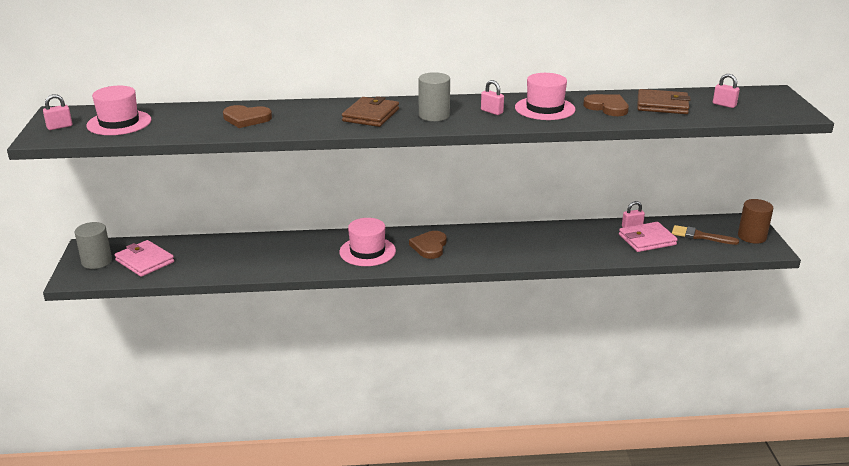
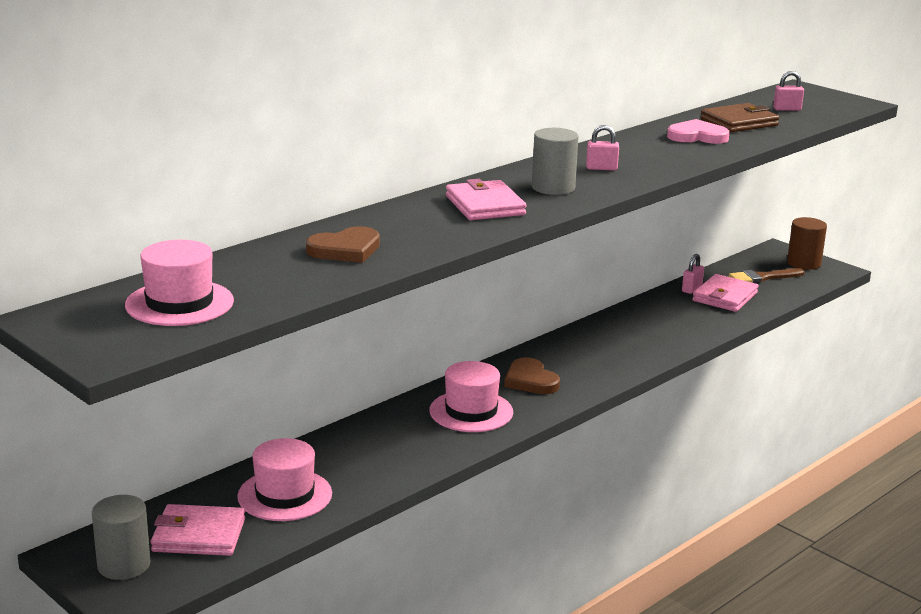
camera: 40 degrees left, 5 degrees down
pink padlock [43,94,72,130] -> none
brown wallet [342,96,399,127] -> pink wallet [446,179,526,220]
pink hat [515,73,575,120] -> pink hat moved to [237,438,332,521]
brown heart [583,94,629,116] -> pink heart [667,119,730,144]

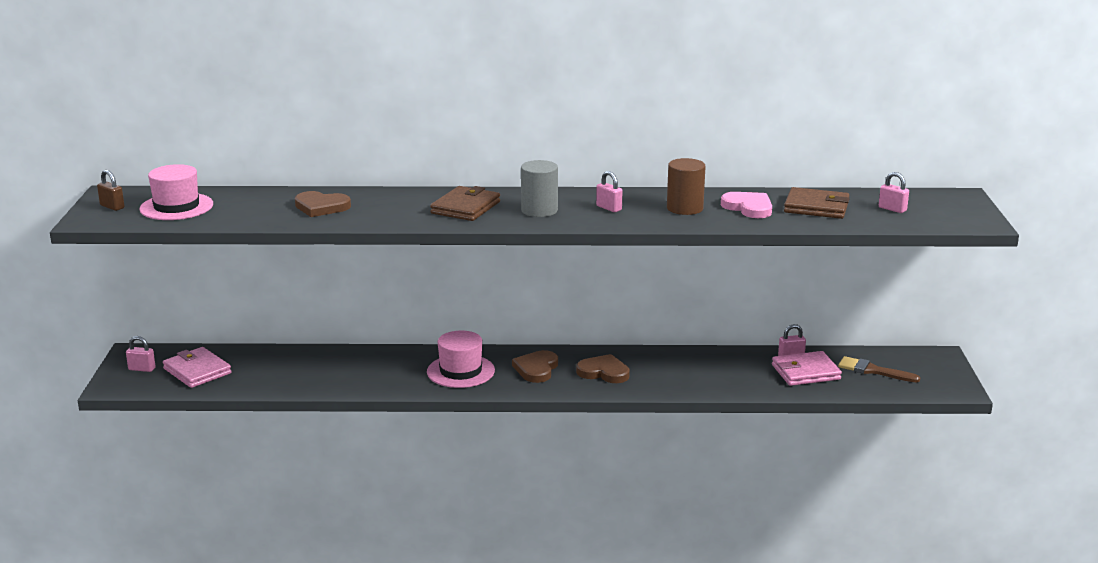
camera: 45 degrees right, 0 degrees up
grey cylinder [92,495,150,580] -> pink padlock [126,336,156,372]
pink hat [237,438,332,521] -> none
pink wallet [446,179,526,220] -> brown wallet [430,186,500,221]
brown cylinder [787,217,827,270] -> brown cylinder moved to [667,158,706,215]
none -> brown padlock [97,170,124,211]
none -> brown heart [576,354,630,383]

